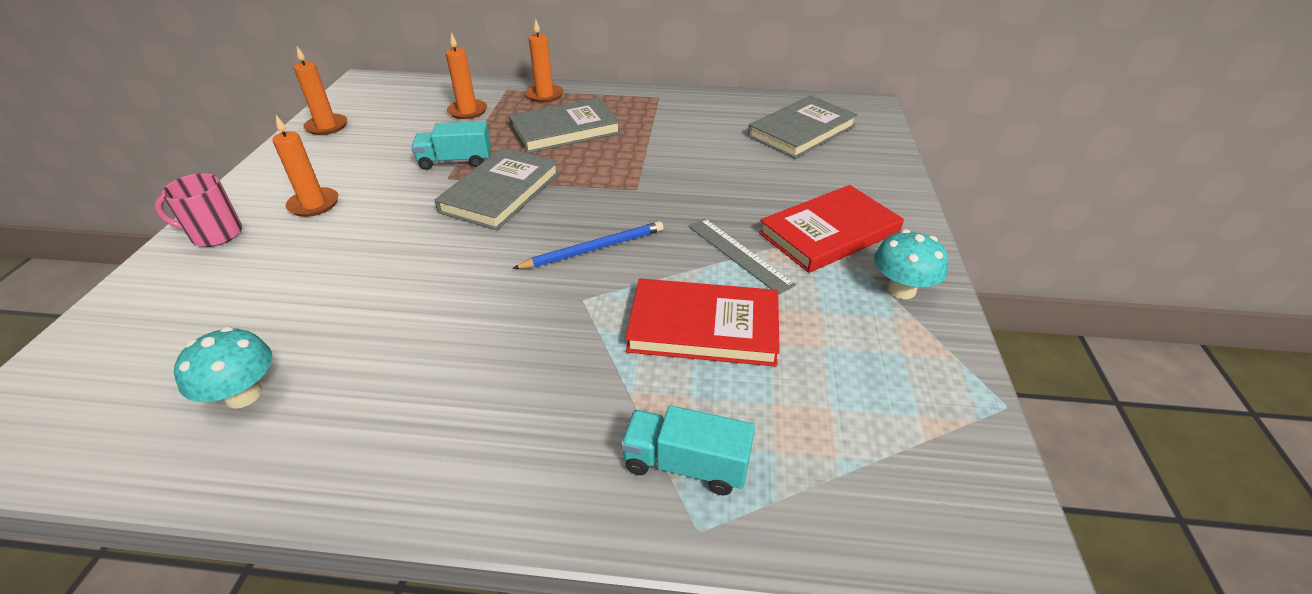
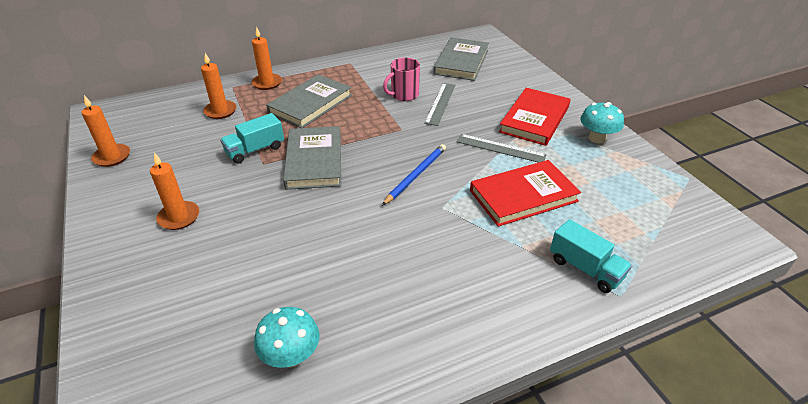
camera: 30 degrees left, 0 degrees up
pink mug [155,173,242,247] -> pink mug moved to [383,58,420,101]
turquoise truck [621,405,755,496] -> turquoise truck turned 120 degrees counterclockwise [550,219,632,293]
none -> grey ruler [424,83,455,126]

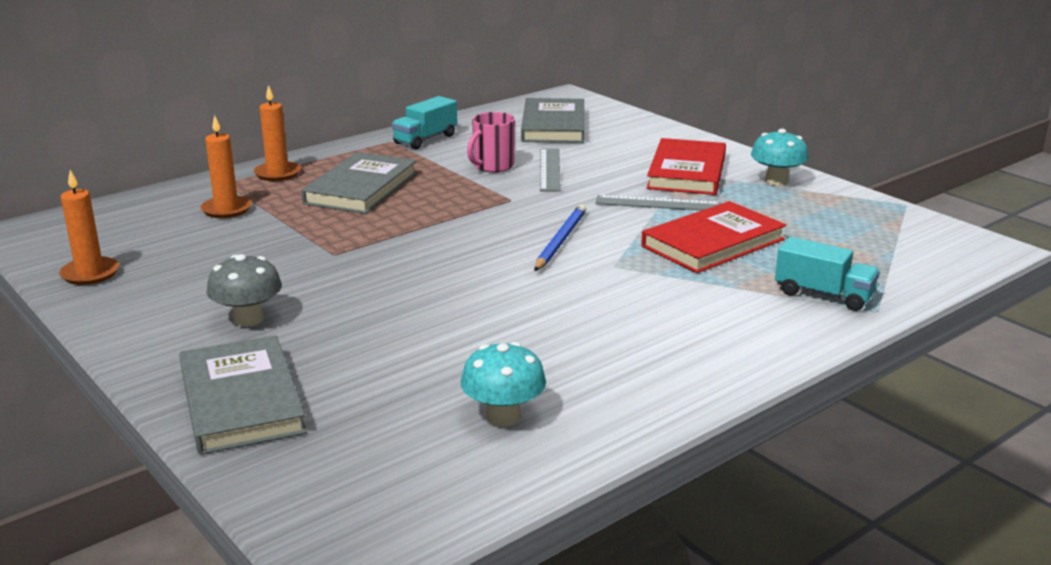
camera: 15 degrees left, 15 degrees down
orange candle [150,153,199,230] -> grey mushroom [206,254,282,327]
turquoise truck [220,113,284,164] -> turquoise truck moved to [392,96,457,149]
grey book [283,126,341,190] -> grey book moved to [179,335,307,455]

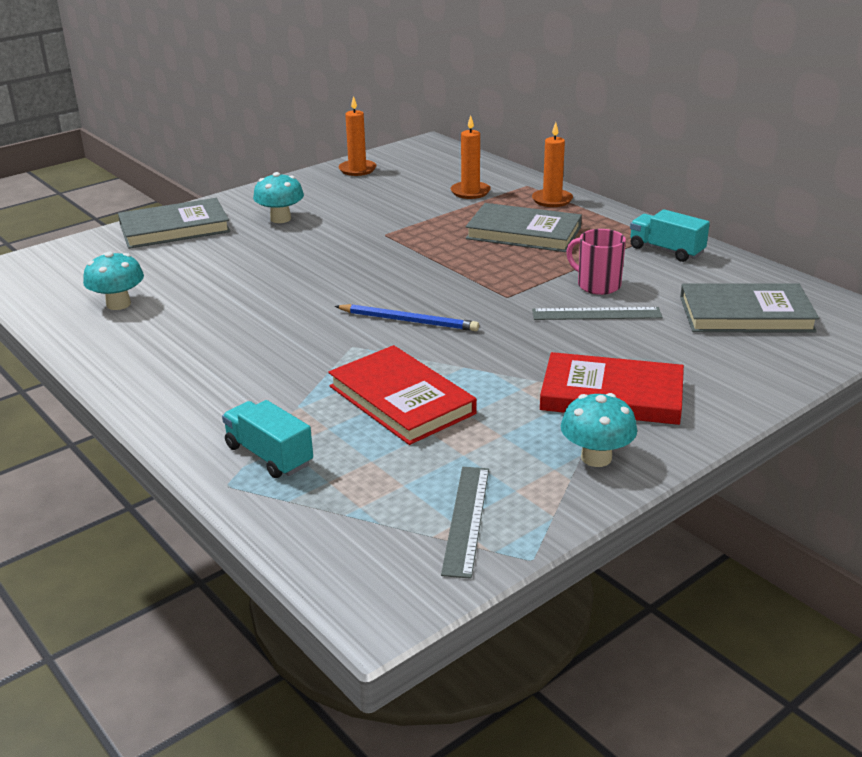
camera: 90 degrees right, 5 degrees up
grey mushroom [206,254,282,327] -> turquoise mushroom [253,172,304,223]
grey ruler [595,195,721,210] -> grey ruler moved to [441,467,489,579]
turquoise truck [775,237,880,311] -> turquoise truck turned 105 degrees clockwise [222,400,313,478]

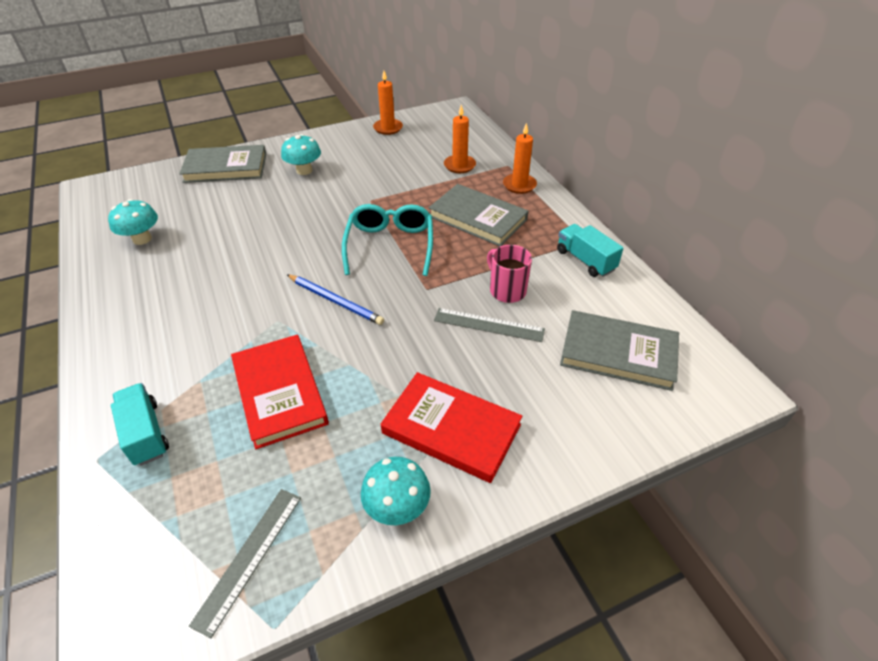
camera: 15 degrees right, 15 degrees up
none -> turquoise glasses [342,204,433,276]

